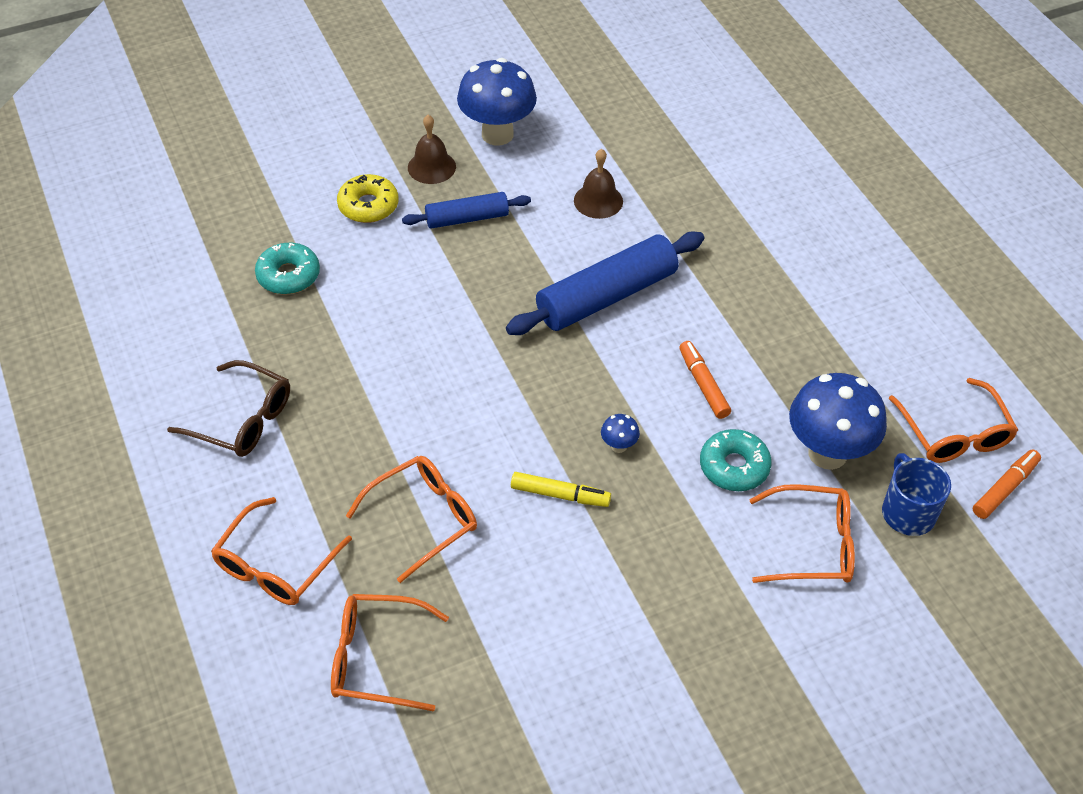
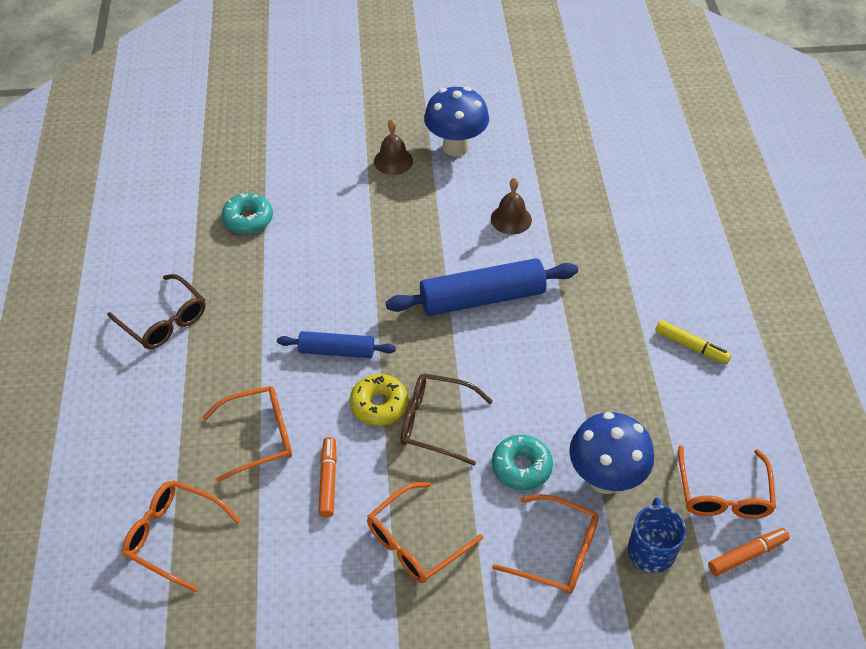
camera: 20 degrees right, 0 degrees up
orange glasses [211,497,352,605] -> orange glasses moved to [367,482,483,583]
yellow donut [337,174,399,223] -> yellow donut moved to [350,374,408,426]
blue rolling pin [402,192,531,229] -> blue rolling pin moved to [277,331,396,358]
yellow marker [511,472,611,507] -> yellow marker moved to [655,320,732,364]
blue mushroom [601,414,640,453] -> brown glasses [401,373,493,466]
orange marker [679,341,731,419] -> orange marker moved to [318,437,337,517]

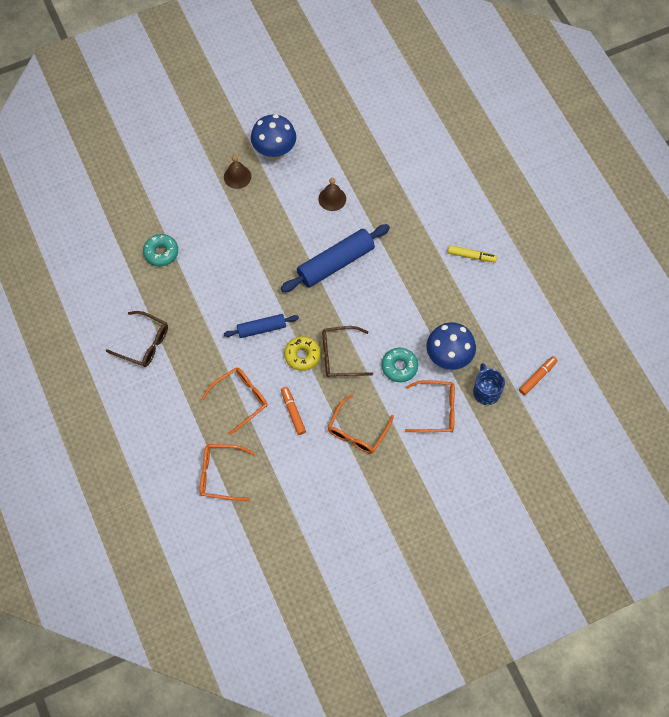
camera: 20 degrees left, 15 degrees up
orange glasses [678,445,776,519] -> none

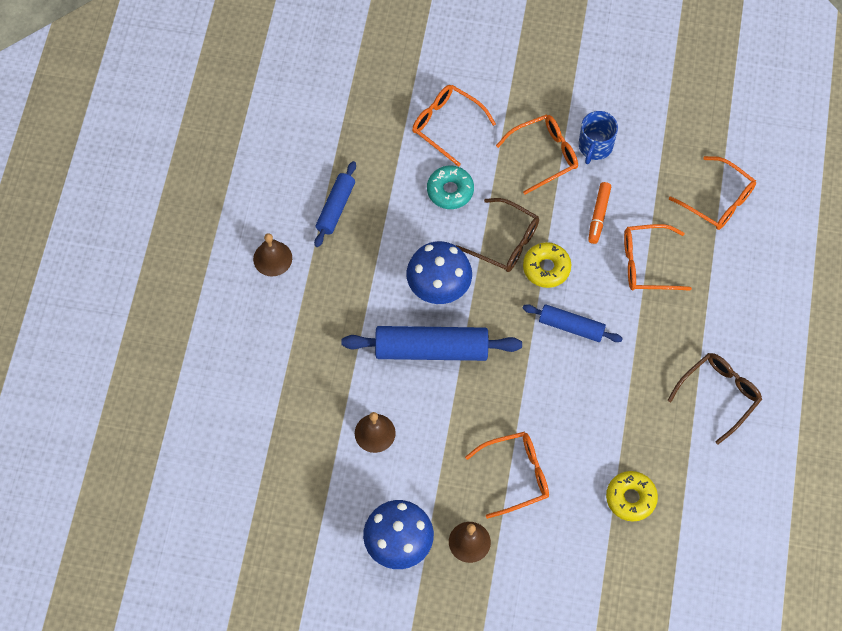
camera: 145 degrees left, 0 degrees up
brown glasses [106,311,168,367] -> brown glasses turned 75 degrees clockwise [668,353,762,445]
turquoise donut [143,234,178,266] -> yellow donut [606,471,658,521]
blue mushroom [427,322,476,370] -> blue mushroom moved to [407,241,472,304]
yellow marker [448,245,497,263] -> brown bell [253,233,292,277]
blue mug [473,363,505,405] -> blue mug moved to [579,111,618,164]
orange marker [519,356,558,395] -> none
none -> blue rolling pin [314,161,356,247]
none -> orange glasses [465,432,549,519]

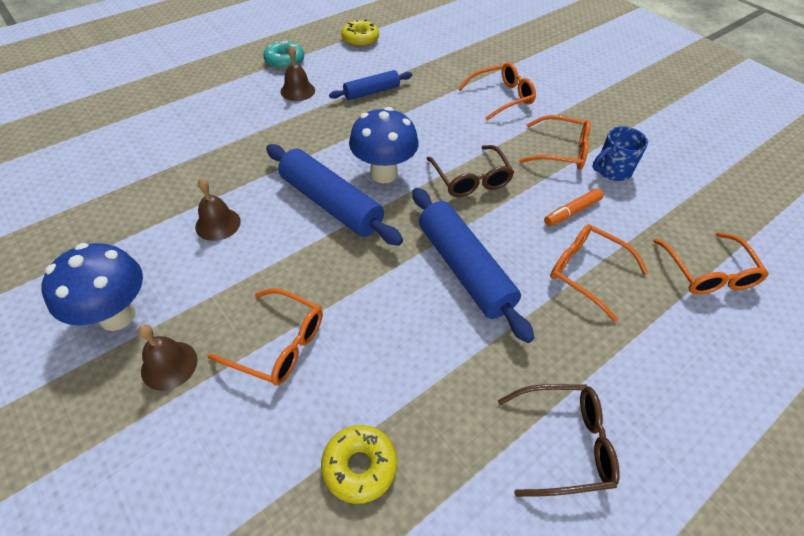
camera: 40 degrees right, 15 degrees down
orange glasses [412,85,496,167] -> orange glasses turned 75 degrees clockwise [458,62,536,121]
turquoise donut [427,166,474,209] -> turquoise donut moved to [263,40,304,70]
blue rolling pin [522,304,623,342] -> blue rolling pin [412,188,534,343], size x1.71
yellow donut [523,242,571,288] -> yellow donut moved to [341,20,379,47]

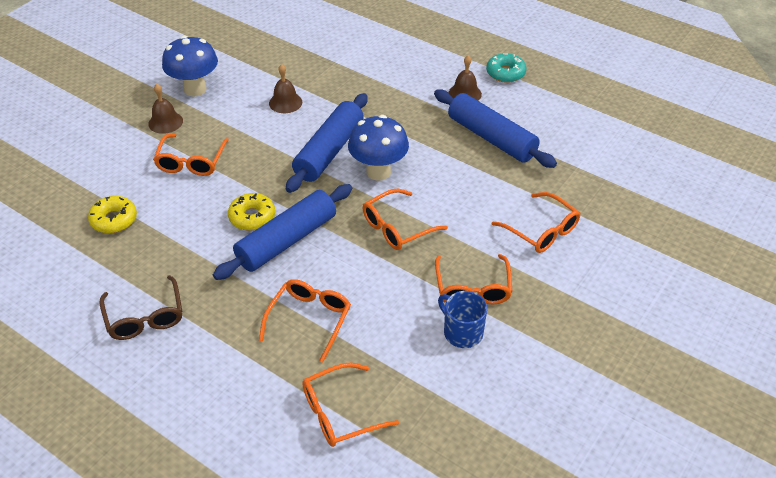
camera: 75 degrees right, 5 degrees down
blue rolling pin [329,70,412,100] -> blue rolling pin [434,89,557,168], size x1.71
yellow donut [341,20,379,47] -> yellow donut moved to [228,193,275,231]
brown glasses [427,145,514,197] -> orange glasses [362,189,448,250]
orange marker [544,188,603,226] -> none

